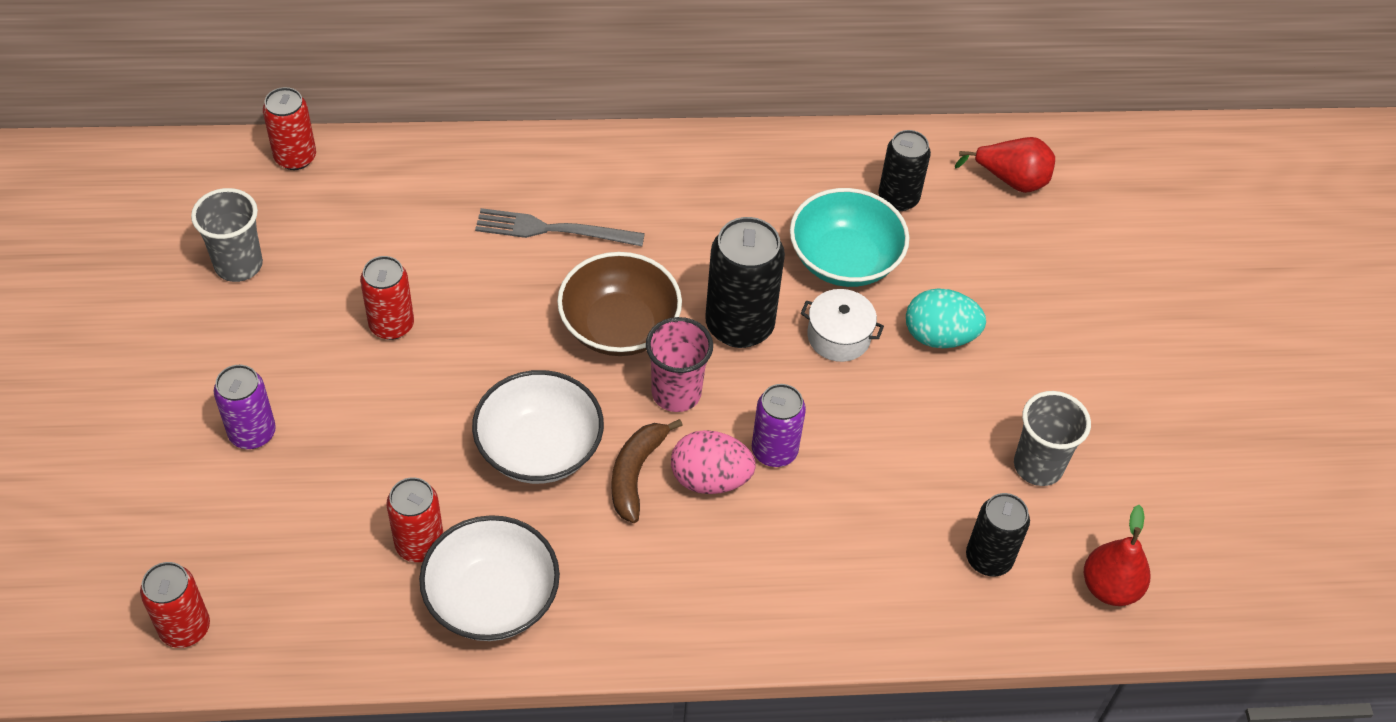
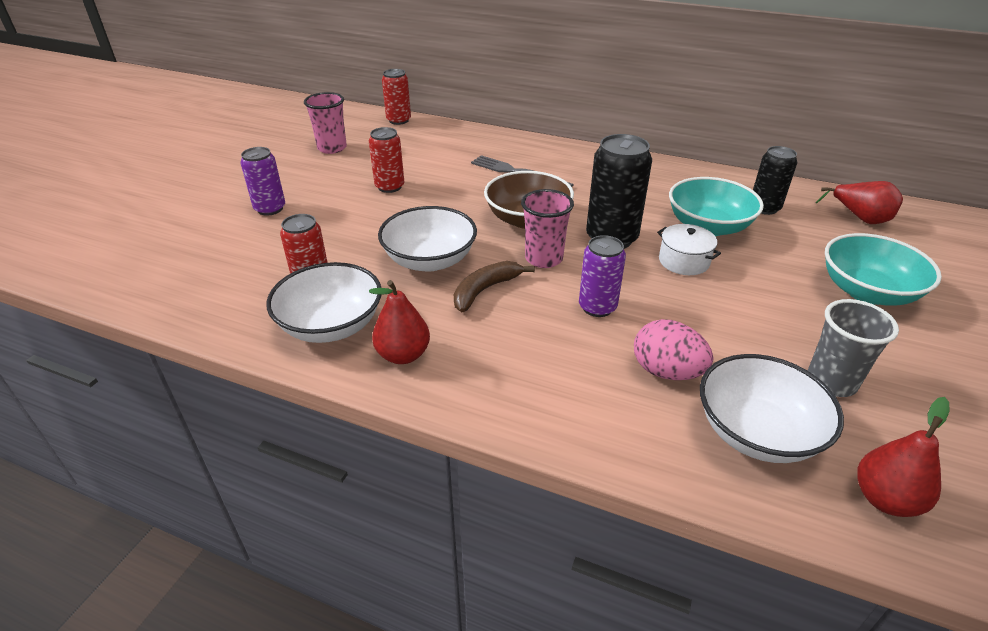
camera: 30 degrees right, 15 degrees down
red can [140,562,210,648] -> none
grey cup [191,188,263,282] -> pink cup [304,92,347,154]
pink egg [671,430,756,494] -> pink egg moved to [634,319,713,380]
turquoise egg [906,288,986,348] -> none
black can [966,493,1030,576] -> white bowl [700,354,844,463]
none -> red pear [369,280,430,364]
none -> turquoise bowl [825,233,942,306]

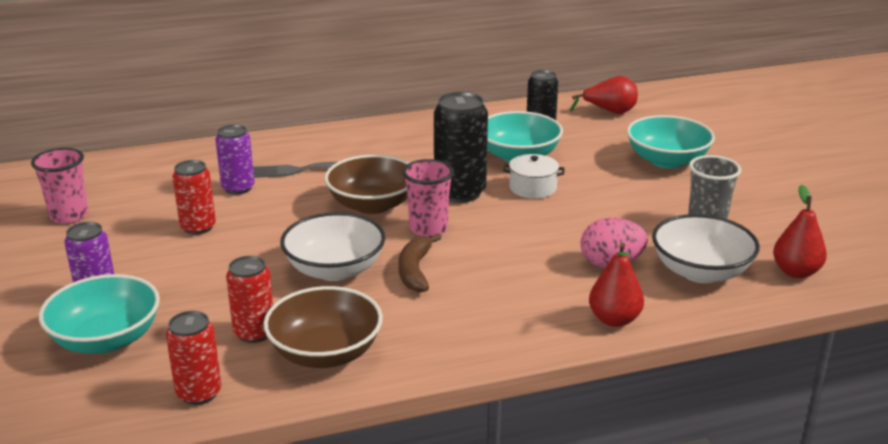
camera: 40 degrees left, 10 degrees down
white bowl [266,262,381,343] -> brown bowl [263,286,383,368]
red pear [369,280,430,364] -> red pear moved to [589,243,644,327]
red can [382,69,411,125] -> red can moved to [166,311,221,405]
purple can [579,235,626,317] -> purple can moved to [215,124,255,195]
none -> turquoise bowl [39,274,160,354]

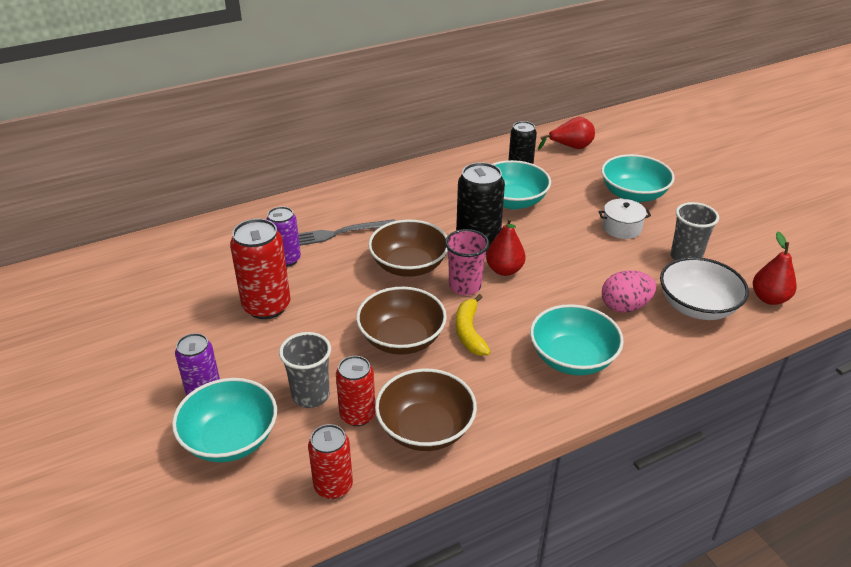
camera: 10 degrees left, 10 degrees up
pink cup [31,148,88,224] -> none
red can [172,160,216,235] -> red can [230,219,290,319], size x1.55
white bowl [280,212,385,281] -> brown bowl [356,287,447,355]
brown banana [398,234,441,293] -> yellow banana [456,294,491,356]
white pot [503,154,565,199] -> white pot moved to [599,199,651,239]
red pear [589,243,644,327] -> red pear moved to [486,217,526,276]
none -> grey cup [279,332,331,408]
none -> turquoise bowl [530,304,624,375]

